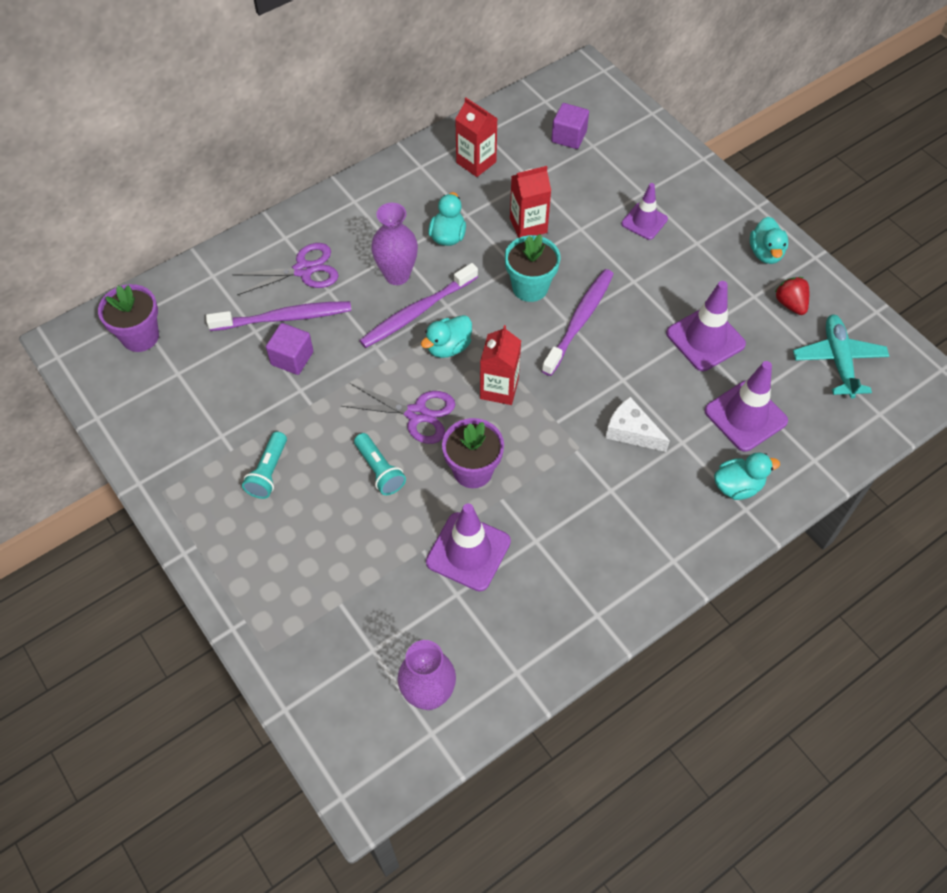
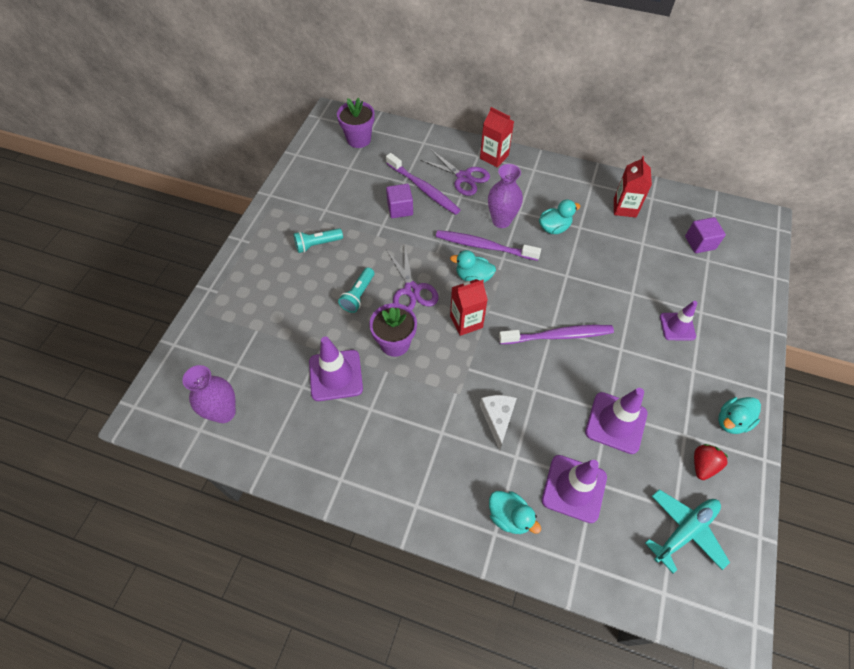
camera: 55 degrees right, 0 degrees up
turquoise flower pot [505,234,561,302] -> none
red carton [510,166,551,238] -> red carton moved to [480,107,514,167]

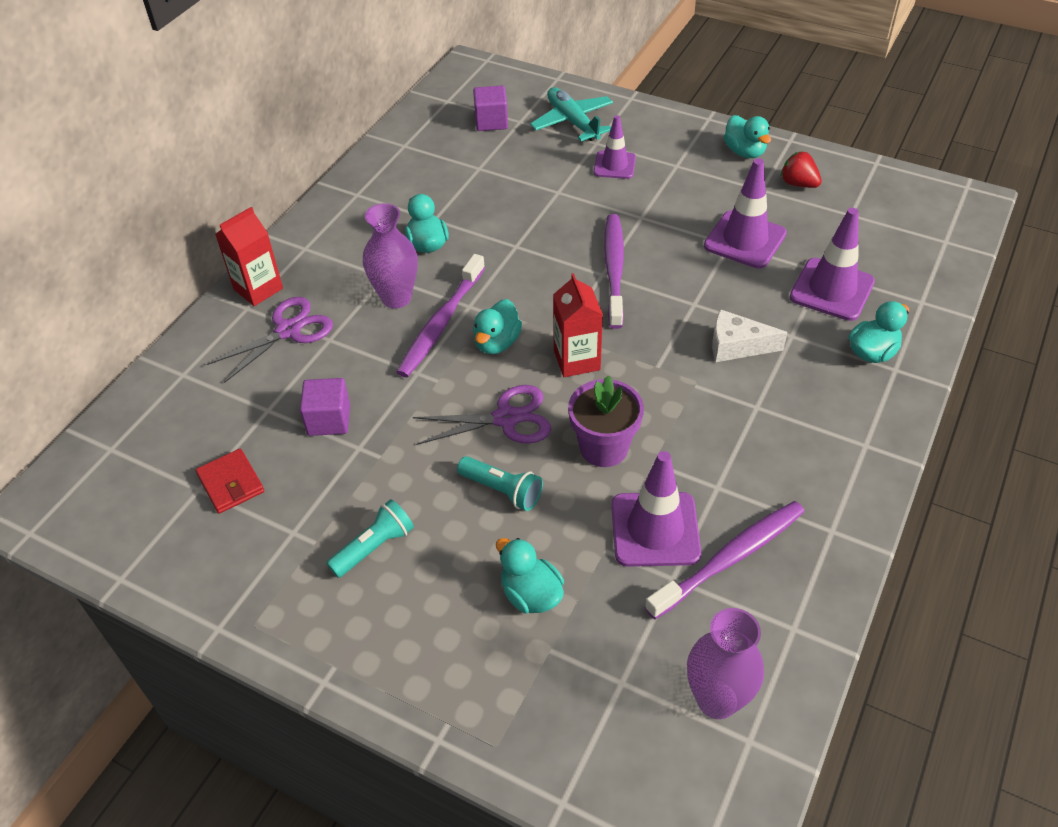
camera: 80 degrees left, 10 degrees down
turquoise flashlight [294,228,343,253] -> turquoise flashlight turned 120 degrees counterclockwise [326,499,414,578]
purple flower pot [337,98,375,148] -> none
purple toothbrush [386,153,460,215] -> purple toothbrush moved to [645,501,805,619]
red carton [614,156,652,218] -> none
turquoise plane [645,489,730,574] -> turquoise plane moved to [530,87,613,141]
none -> red wallet [196,449,264,514]
none -> turquoise duck [496,538,564,613]

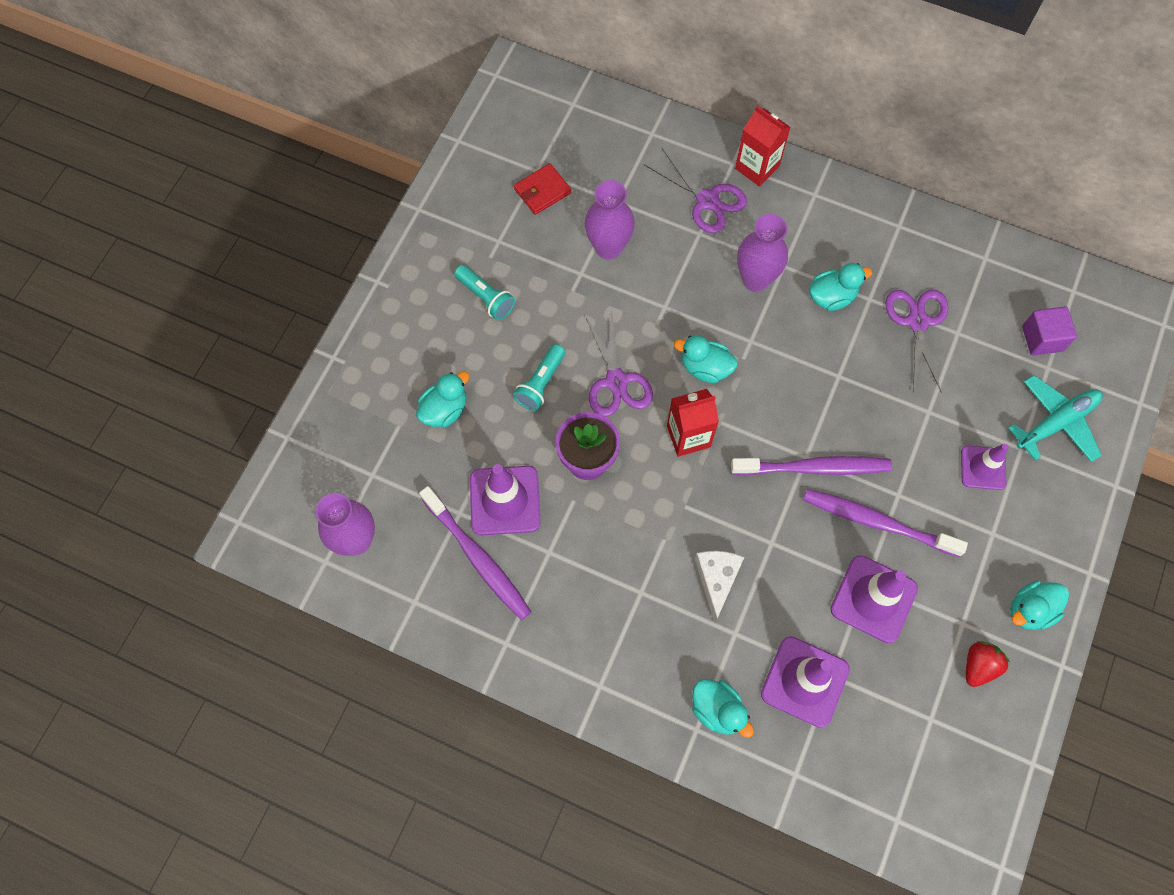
camera: 85 degrees right, 20 degrees up
purple cube [300,378,350,436] -> purple vase [585,180,635,260]
purple toothbrush [397,254,485,377] -> purple toothbrush moved to [803,489,968,557]
none -> purple scissors [885,290,948,393]

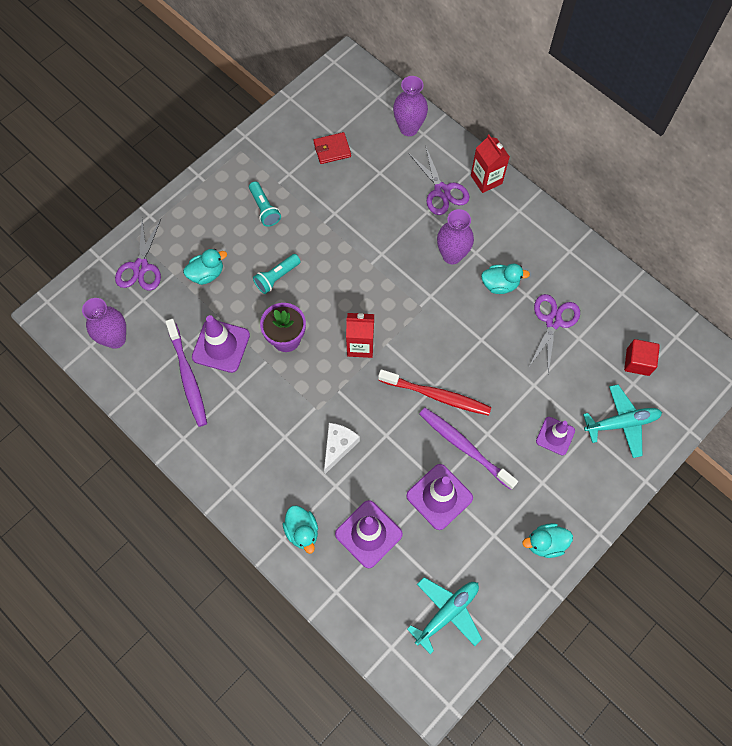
camera: 20 degrees right, 0 degrees up
purple vase [585,180,635,260] -> purple vase moved to [393,76,428,136]
purple scissors [585,309,653,417] -> purple scissors moved to [115,219,161,291]
turquoise duck [674,335,738,383] -> none
purple toothbrush [731,456,892,476] -> red toothbrush [378,369,492,416]
red strawberry [966,641,1010,687] -> none
purple cube [1022,307,1077,356] -> red cube [624,339,660,376]
none -> turquoise plane [407,577,482,654]

